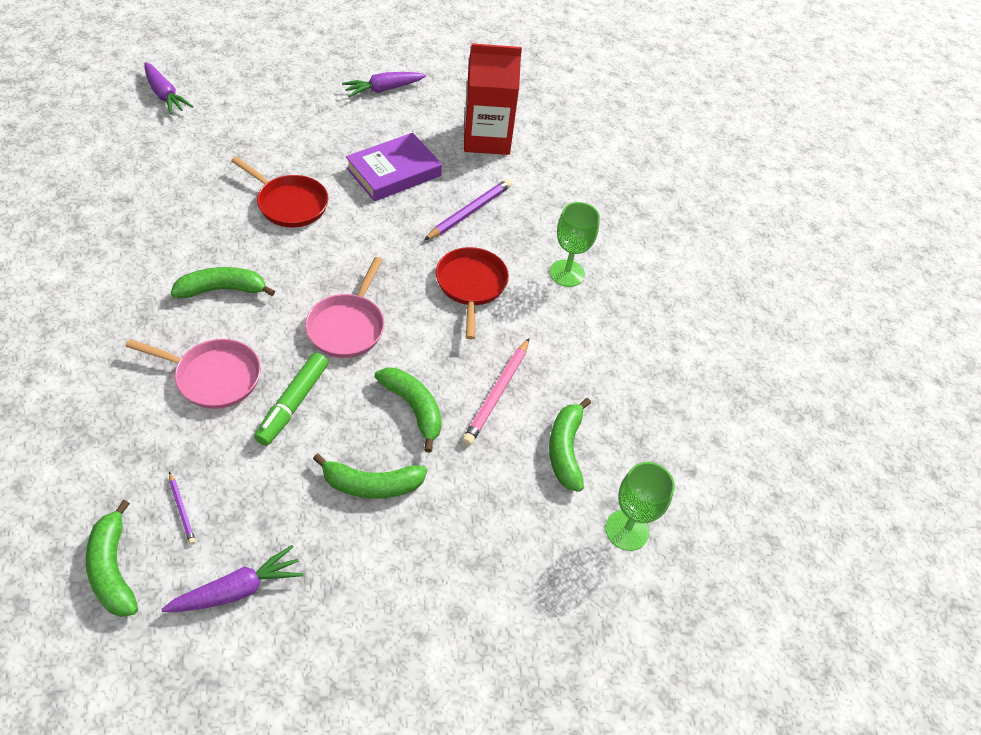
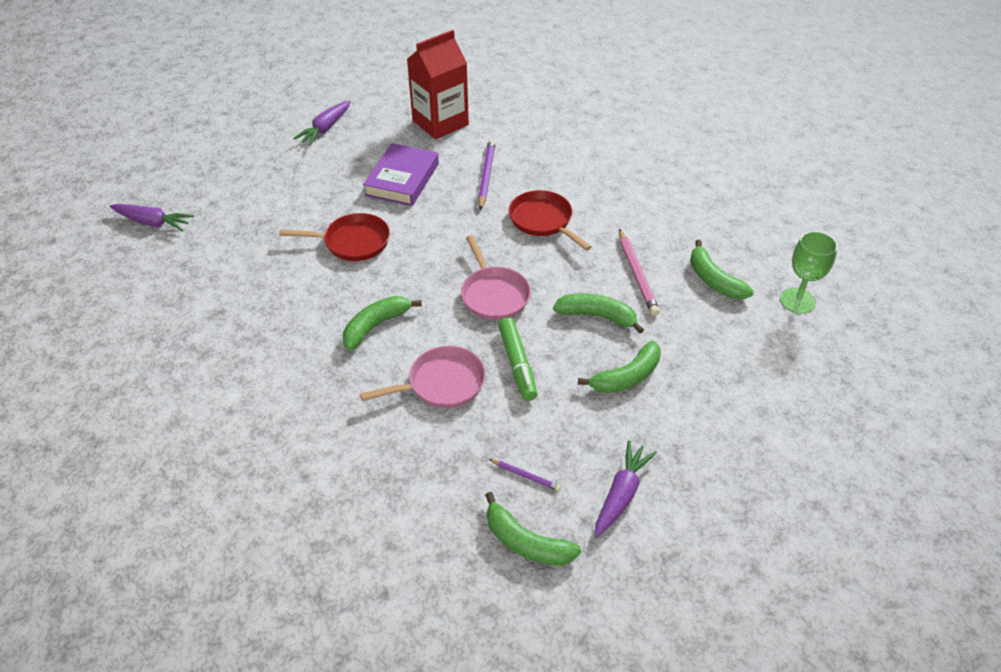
camera: 30 degrees left, 5 degrees down
green goblet [550,202,600,287] -> none

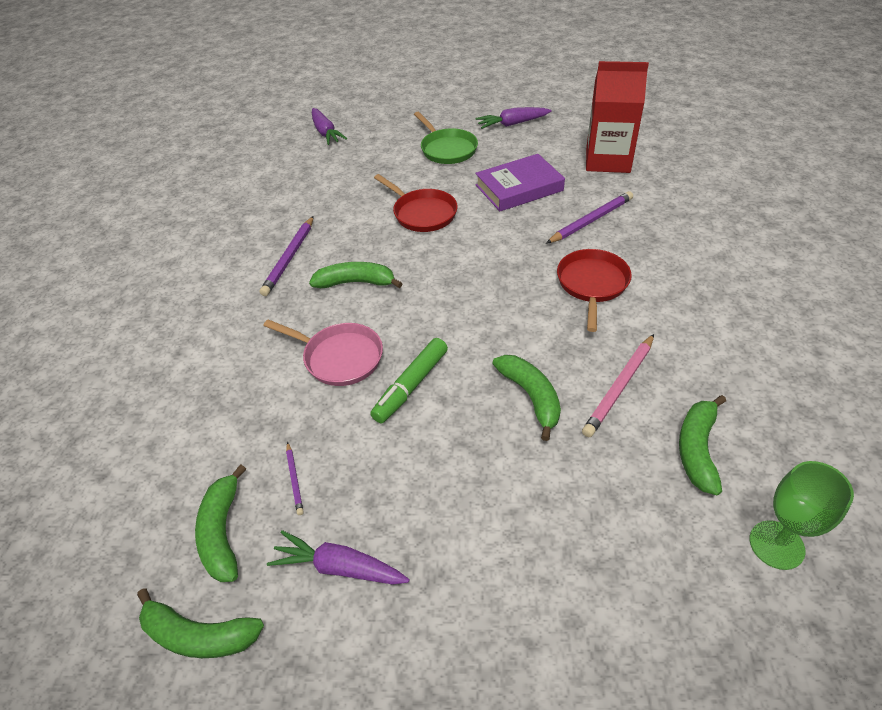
camera: 50 degrees right, 0 degrees up
pink pan [461,235,531,320] -> none
green banana [578,341,661,393] -> green banana moved to [137,589,264,658]
purple carrot [595,440,657,537] -> purple carrot turned 150 degrees counterclockwise [267,530,410,584]
none -> purple pencil [260,216,314,296]
none -> green pan [414,112,478,164]

